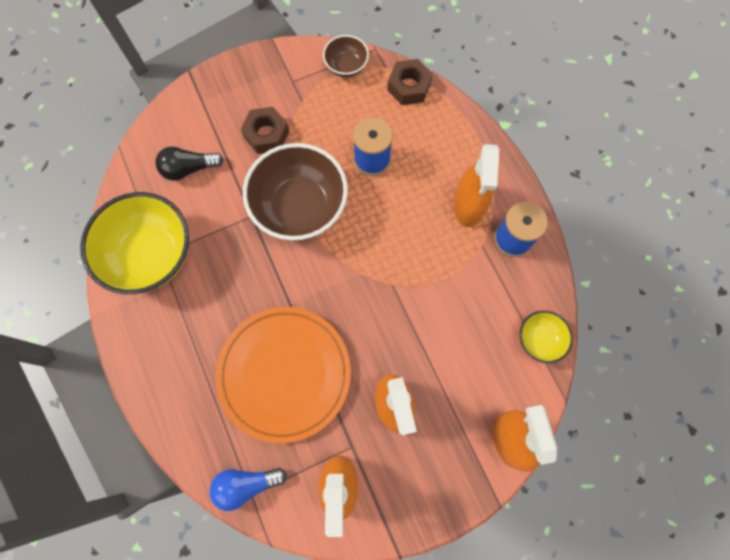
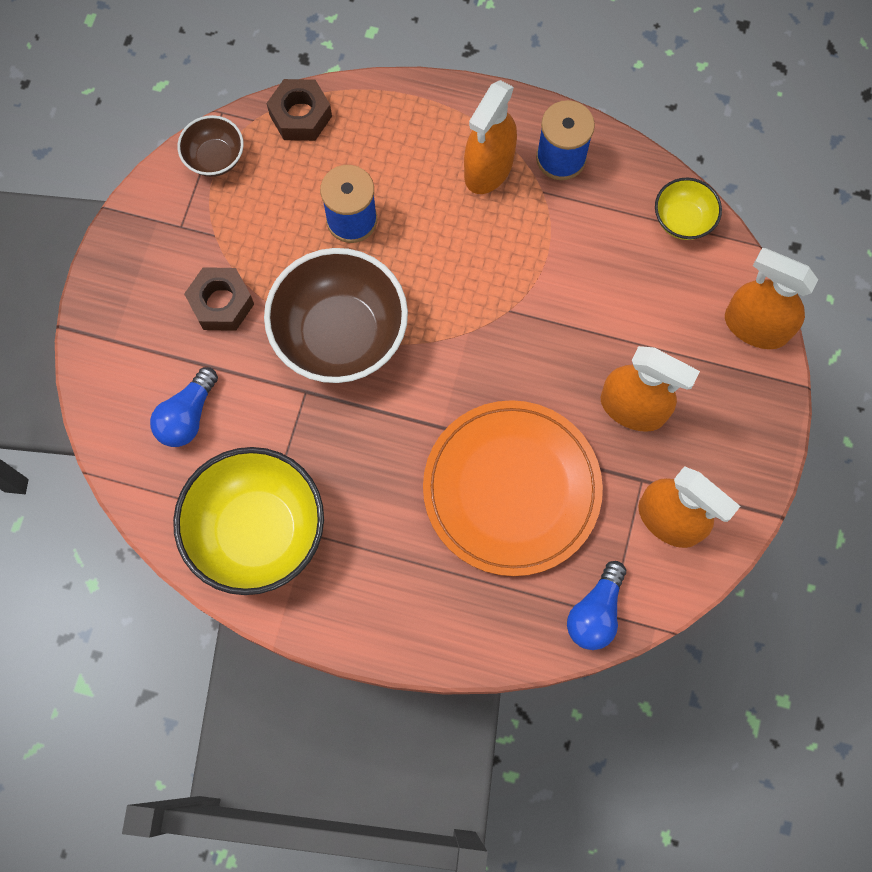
camera: 50 degrees left, 0 degrees up
black light bulb [155,146,224,181] -> blue light bulb [150,367,218,447]
orange spray bottle [454,144,499,227] -> orange spray bottle turned 75 degrees clockwise [464,80,517,194]

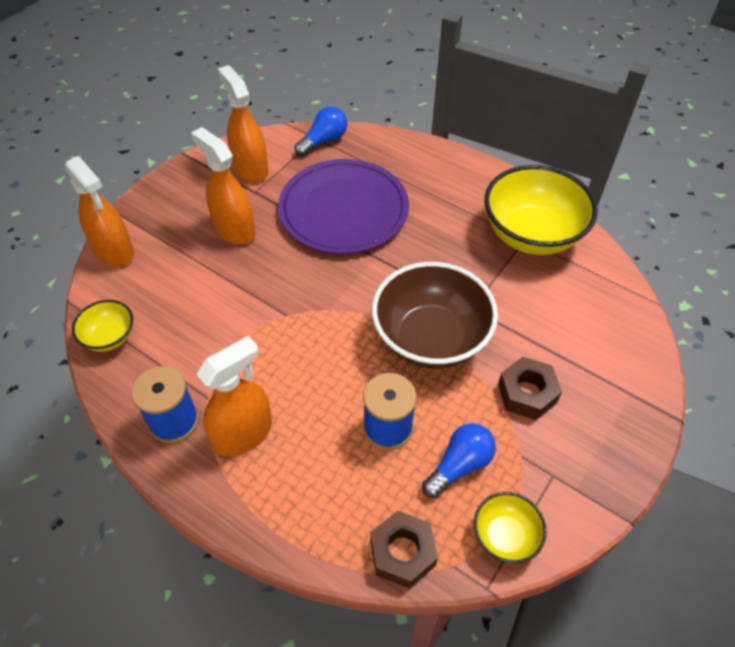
camera: 160 degrees left, 20 degrees down
blue light bulb [150,367,218,447] -> blue light bulb moved to [422,423,496,498]
brown bowl [177,115,244,177] -> yellow bowl [474,492,547,564]
orange plate [423,400,603,576] -> purple plate [278,159,409,254]

